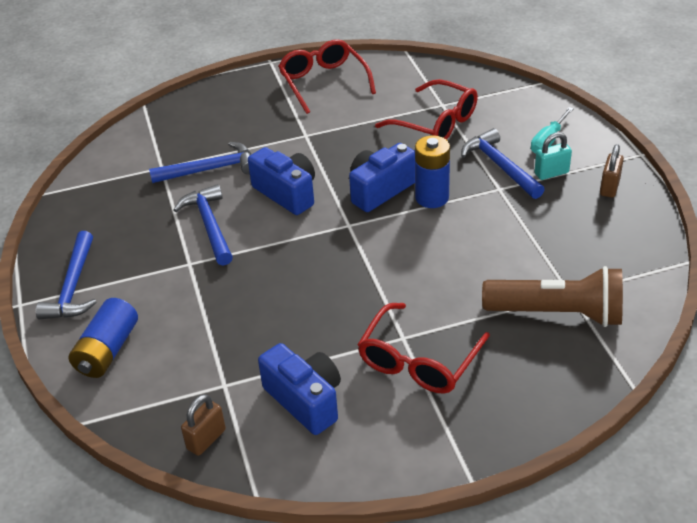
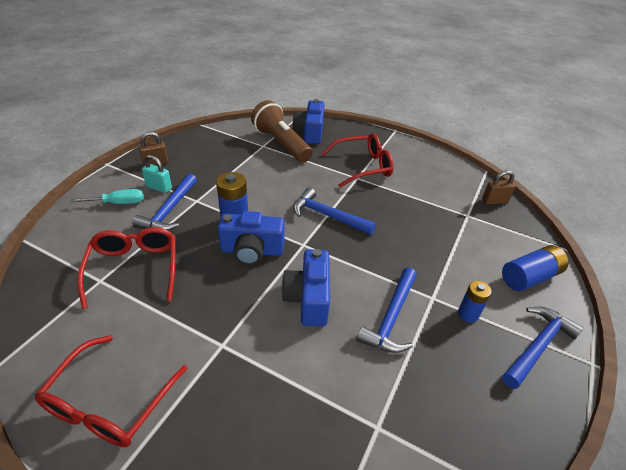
camera: 140 degrees left, 0 degrees up
blue hammer [149,142,251,183] -> blue hammer moved to [293,188,376,235]
blue camera [258,343,341,435] -> blue camera moved to [293,99,325,144]
none -> blue battery [458,281,492,323]

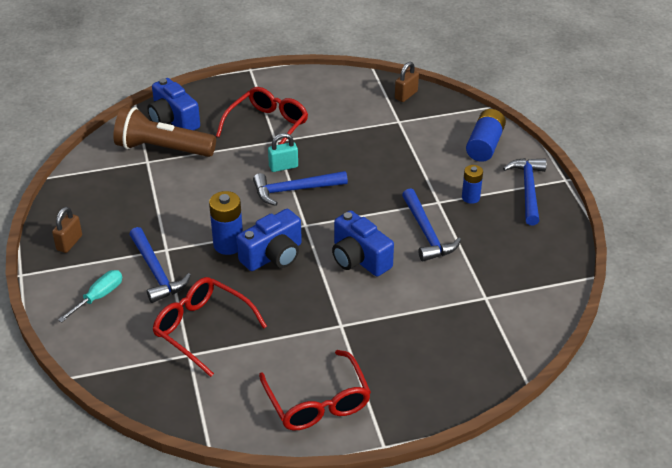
camera: 40 degrees left, 0 degrees up
turquoise padlock [142,155,172,193] -> turquoise padlock moved to [268,133,298,172]

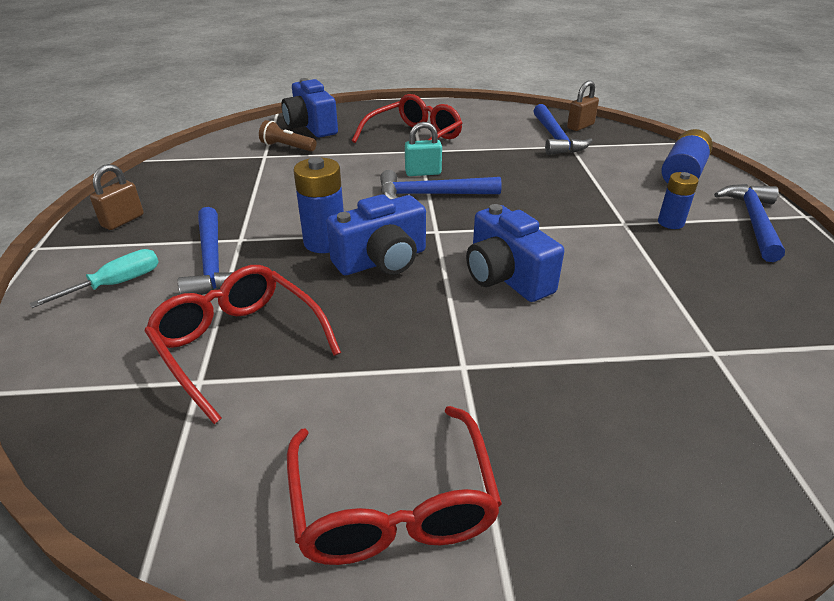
camera: 10 degrees right, 5 degrees down
brown flashlight [113,107,216,157] -> brown flashlight [259,120,316,152], size x0.49
blue hammer [402,188,461,261] -> blue hammer moved to [534,104,593,155]

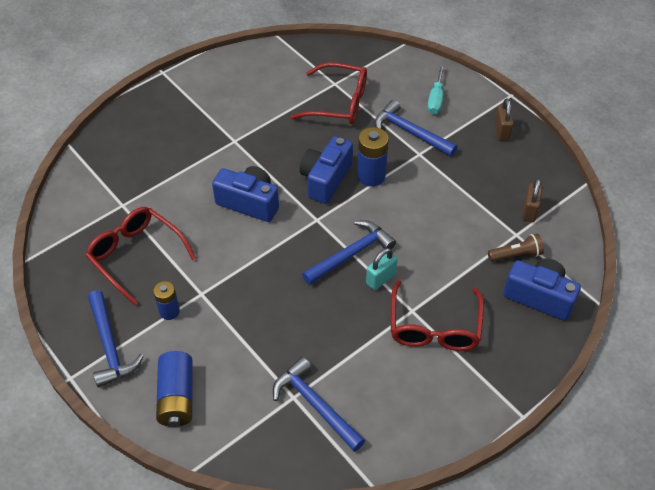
camera: 145 degrees right, 15 degrees up
red glasses [287,406,502,565] -> red glasses moved to [85,207,196,305]
brown padlock [567,80,599,131] -> brown padlock moved to [522,178,542,222]

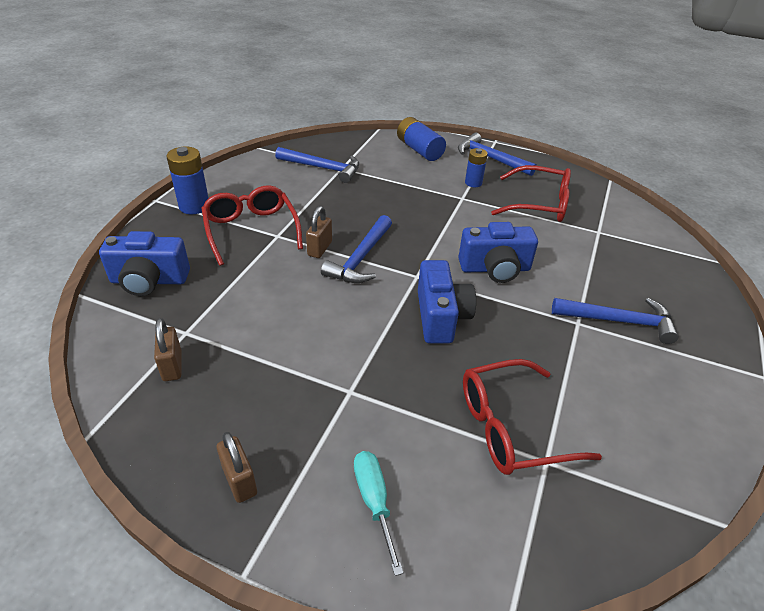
camera: 150 degrees right, 10 degrees down
blue battery [357,127,389,187] -> blue battery moved to [166,147,208,214]
turquoise padlock [366,248,398,290] -> brown padlock [306,206,332,258]
blue hammer [375,100,457,157] -> blue hammer moved to [552,298,679,344]
brown flashlight [488,234,544,262] -> none

